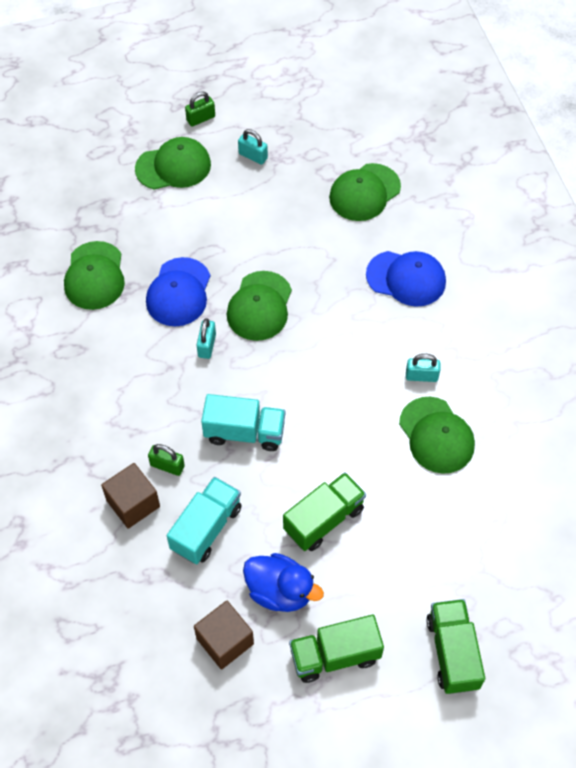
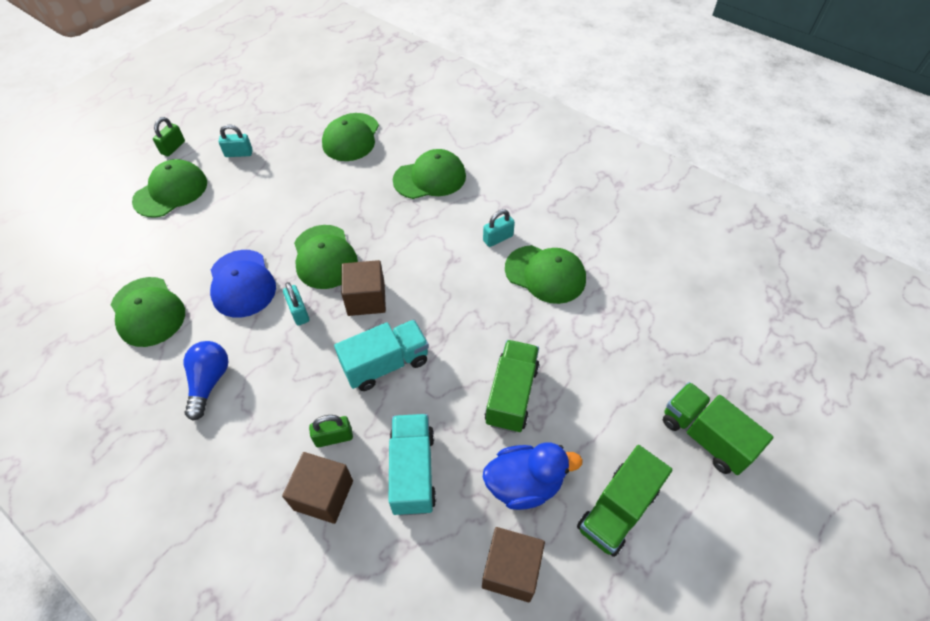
camera: 35 degrees left, 5 degrees down
blue cap [366,251,446,307] -> green cap [393,149,466,199]
none -> blue light bulb [184,341,229,421]
none -> brown cube [341,260,386,316]

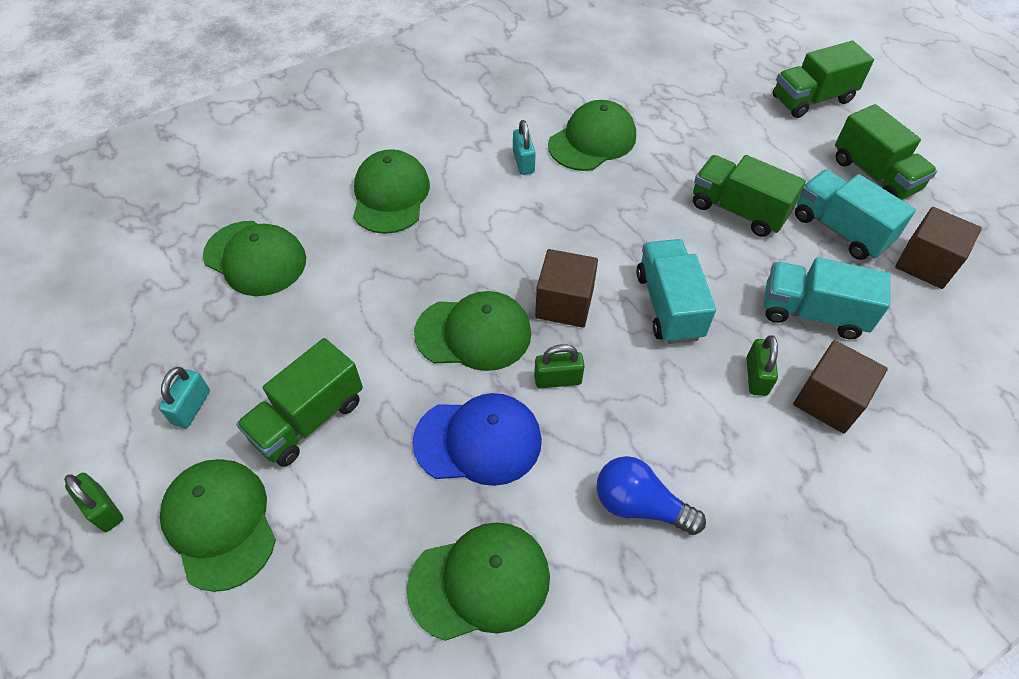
camera: 70 degrees left, 0 degrees up
turquoise padlock [283,282,309,326] -> green padlock [534,344,585,388]
blue duck [483,442,583,510] -> turquoise truck [795,170,916,260]
none -> green truck [236,338,363,467]

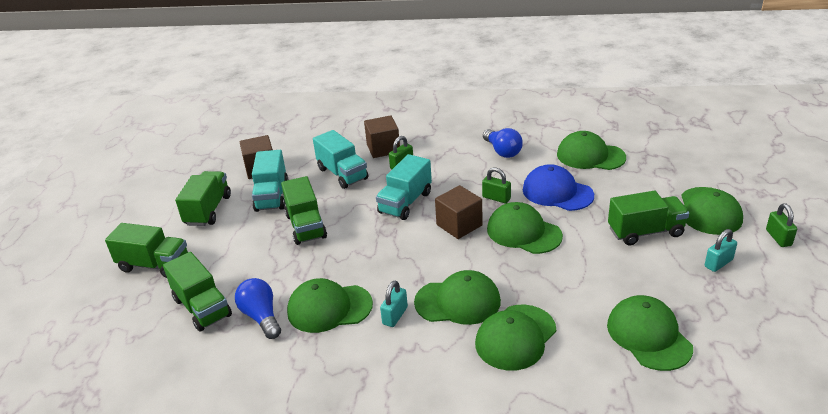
camera: 140 degrees left, 20 degrees down
none -> green truck [163,252,232,331]
none -> blue light bulb [235,278,281,339]
none -> green cap [414,270,501,325]

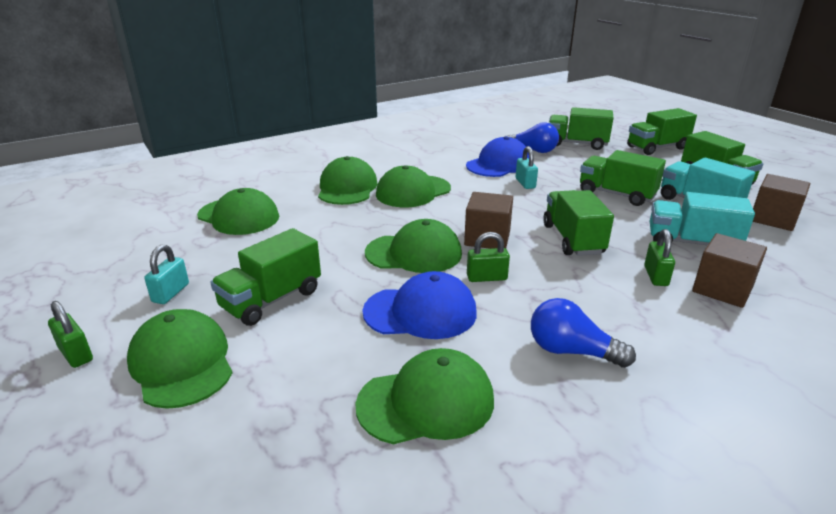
camera: 140 degrees right, 5 degrees down
green cap [287,278,373,333] -> blue cap [466,136,529,177]
turquoise truck [376,154,432,220] -> green truck [543,190,614,256]
turquoise padlock [380,281,408,327] -> turquoise padlock moved to [516,146,538,189]

